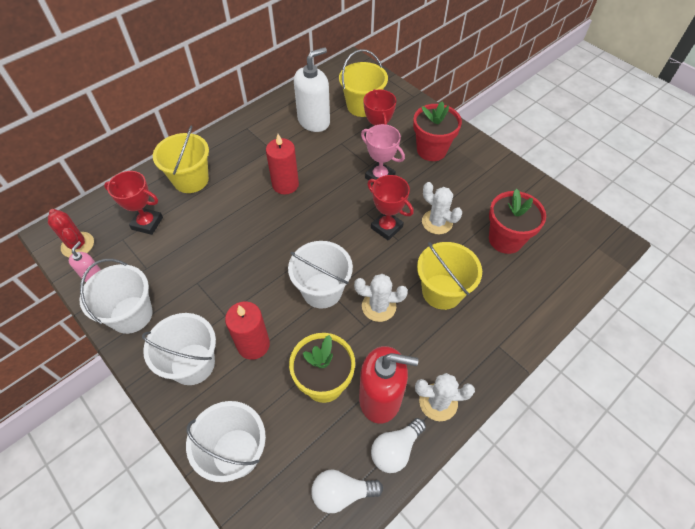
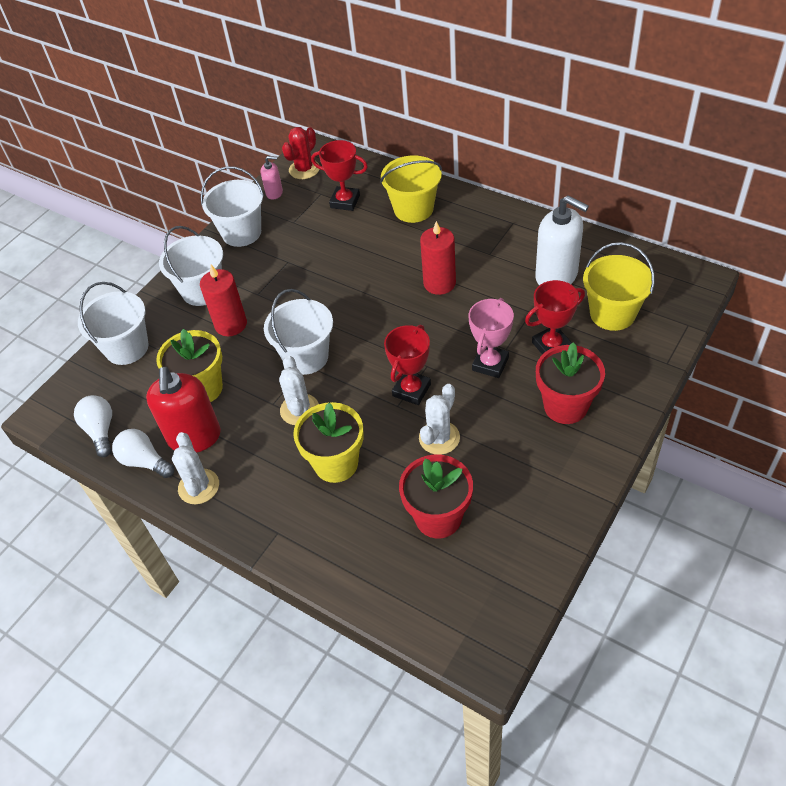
camera: 80 degrees right, 5 degrees down
red trophy [104,171,163,235] -> red trophy turned 75 degrees counterclockwise [311,140,368,211]
yellow bucket [417,242,482,310] -> yellow flower pot [293,402,364,483]

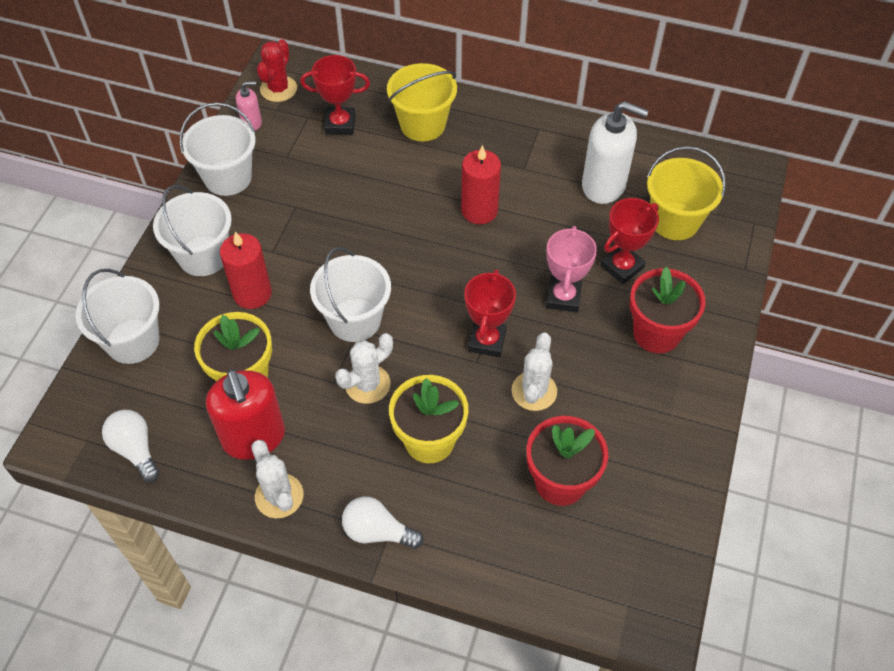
camera: 20 degrees left, 5 degrees up
white light bulb [112,429,174,478] -> white light bulb moved to [342,496,424,549]
white cactus [279,355,319,425] -> white cactus turned 75 degrees clockwise [335,333,393,404]

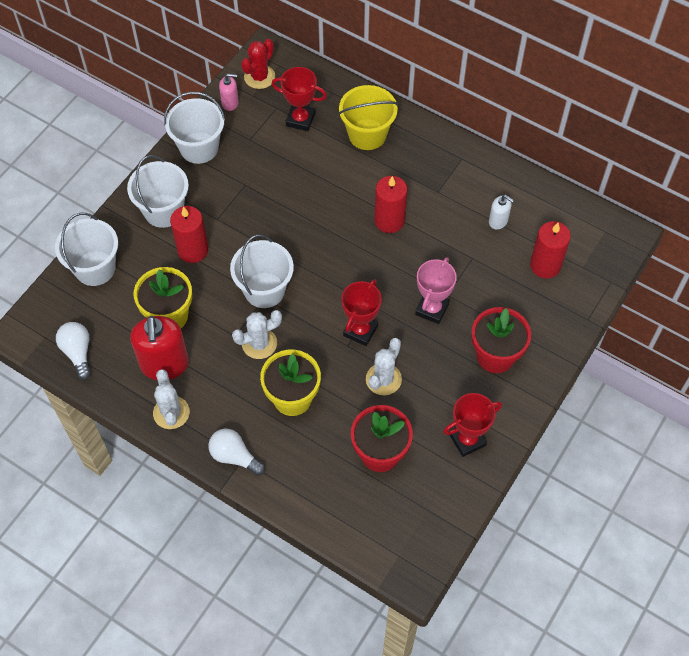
camera: 15 degrees right, 5 degrees up
white soap dispenser [582,101,649,204] -> white soap dispenser [489,195,514,230], size x0.49
red trophy [600,198,659,284] -> red trophy moved to [443,393,502,457]
yellow bucket [647,146,726,240] -> red candle [530,221,571,278]

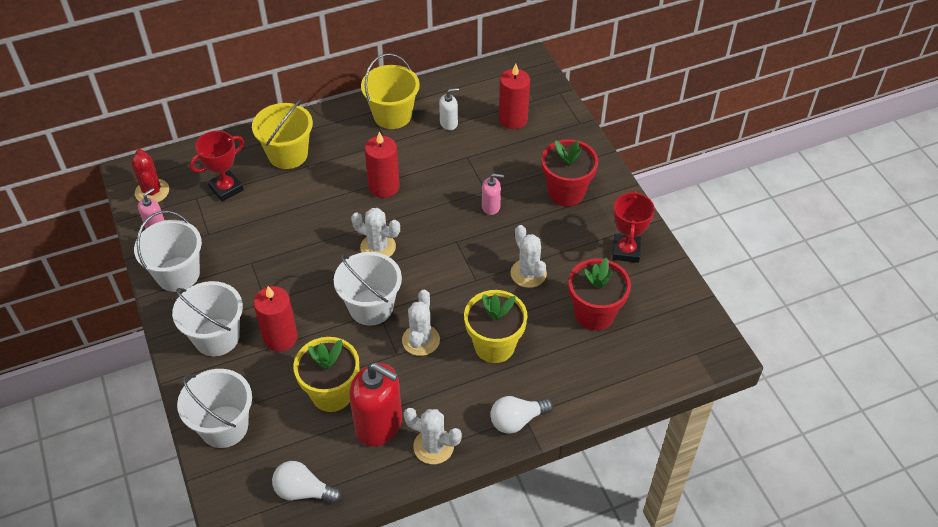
camera: 55 degrees left, 10 degrees down
red trophy [341,279,382,346] -> none
pink trophy [415,257,457,324] -> pink soap dispenser [482,174,504,215]
none -> white cactus [351,208,400,257]
none -> yellow bucket [361,53,420,129]

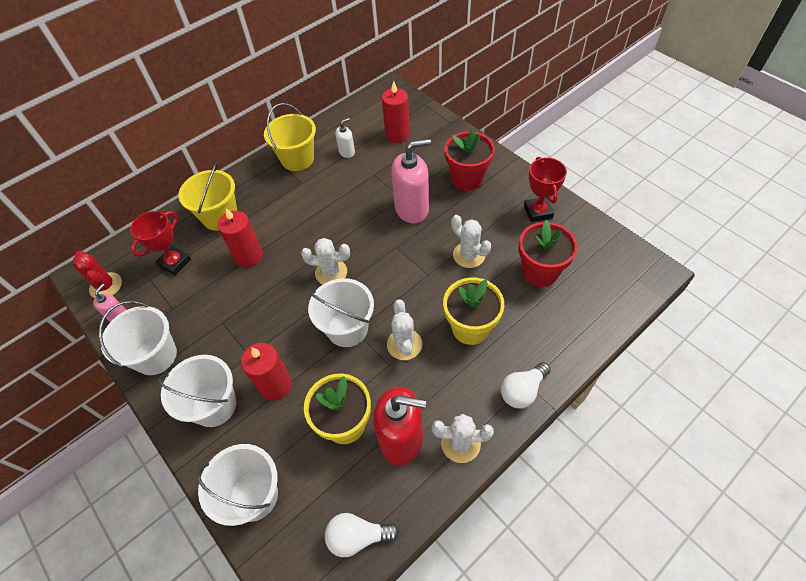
camera: 15 degrees left, 5 degrees up
red candle [365,132,400,198] -> red candle moved to [218,208,263,267]
pink soap dispenser [482,174,504,215] -> pink soap dispenser [391,139,431,223], size x2.03

